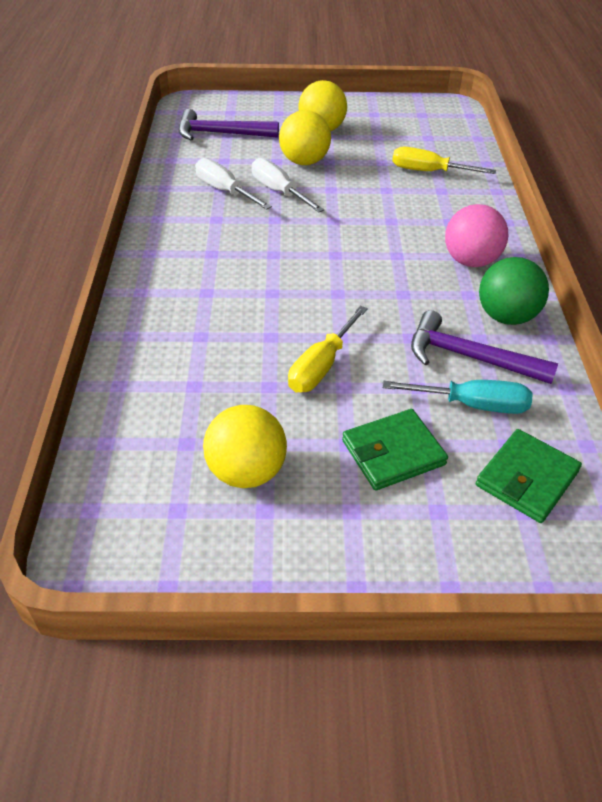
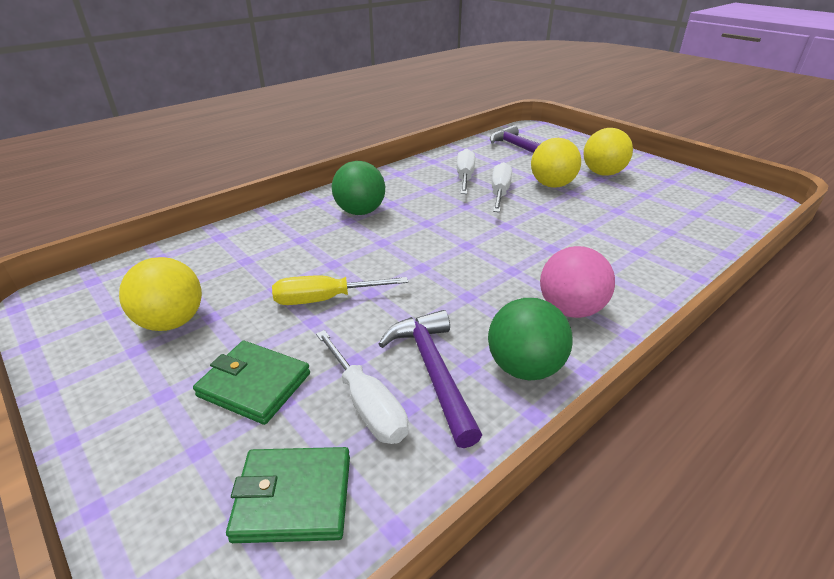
camera: 50 degrees right, 10 degrees down
turquoise screwdriver [382,380,533,414] -> white screwdriver [316,330,408,444]
yellow screwdriver [392,147,496,174] -> none
none -> green ball [332,161,385,215]

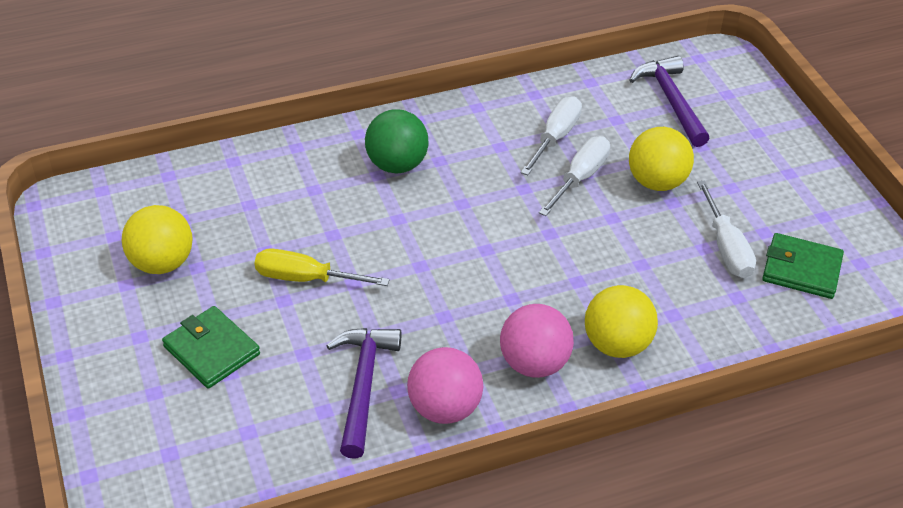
camera: 20 degrees right, 10 degrees up
green wallet [226,447,350,543] -> green wallet moved to [762,233,844,299]
white screwdriver [316,330,408,444] -> white screwdriver moved to [697,180,756,278]
green ball [488,298,573,380] -> pink ball [407,347,484,424]
yellow ball [583,128,633,176] -> yellow ball moved to [585,285,658,358]

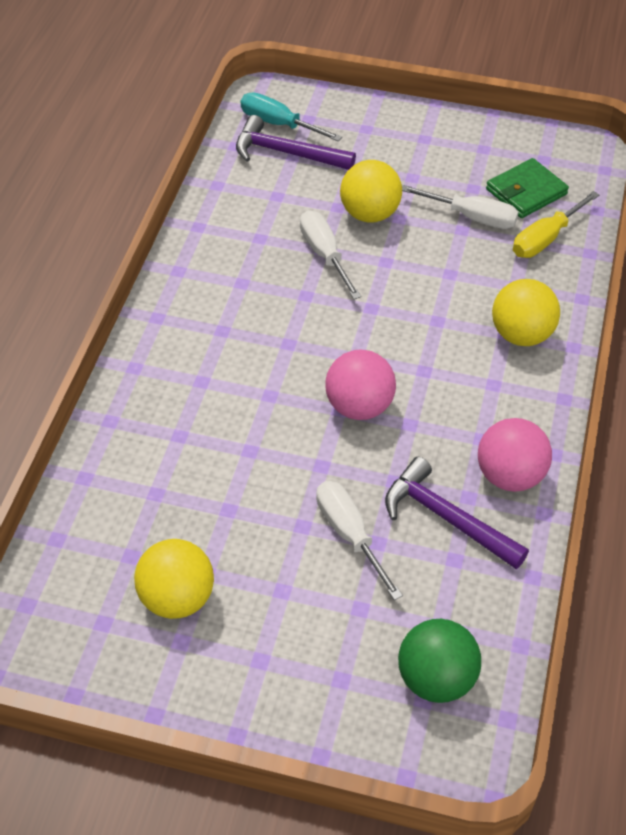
camera: 55 degrees left, 5 degrees up
green wallet [162,306,260,389] -> none
yellow screwdriver [255,248,390,286] -> yellow screwdriver moved to [513,191,599,258]
green ball [365,109,429,173] -> green ball moved to [398,619,481,703]
pink ball [500,304,574,378] -> pink ball moved to [325,349,396,420]
white screwdriver [521,96,582,175] -> white screwdriver moved to [316,481,403,600]
none -> turquoise screwdriver [241,92,342,142]

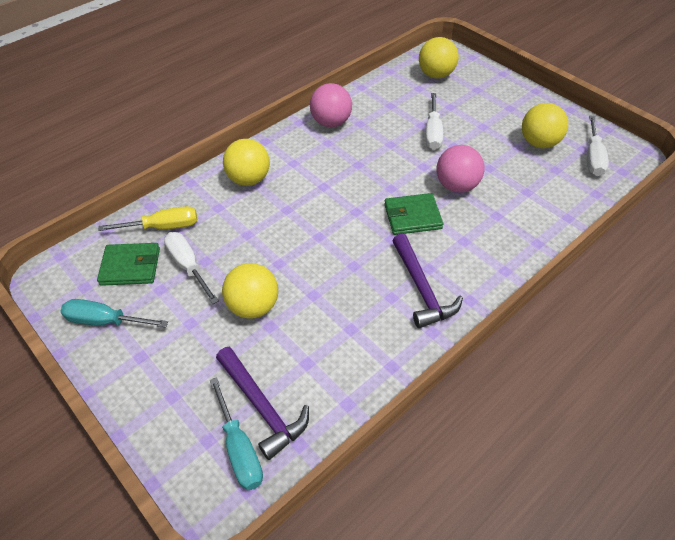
camera: 145 degrees left, 0 degrees up
white screwdriver [300,210,361,299] -> white screwdriver moved to [587,115,609,176]
pink ball [325,349,396,420] -> pink ball moved to [436,145,484,193]
purple hammer [385,457,529,569] -> purple hammer moved to [392,233,463,328]
green ball [398,619,481,703] -> yellow ball [419,37,459,79]
none -> turquoise screwdriver [60,299,168,328]
none -> green wallet [384,193,443,235]

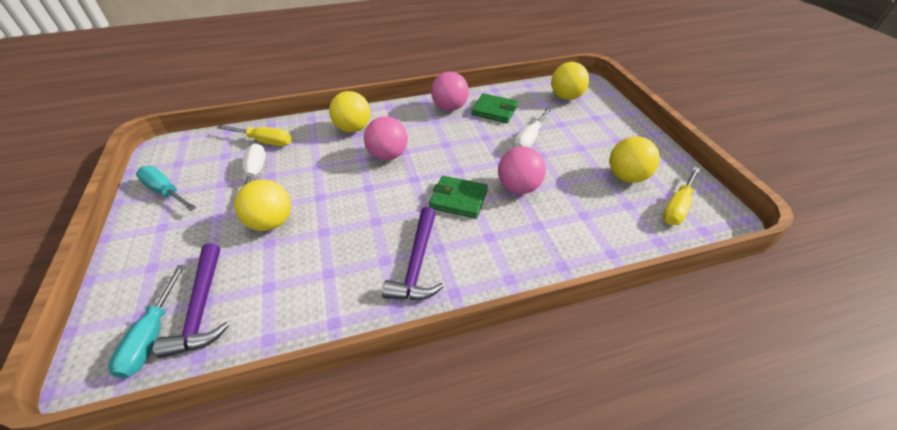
camera: 25 degrees right, 5 degrees down
green wallet [97,243,160,286] -> green wallet moved to [471,93,518,123]
white screwdriver [587,115,609,176] -> yellow screwdriver [662,167,700,225]
none -> pink ball [364,116,408,161]

